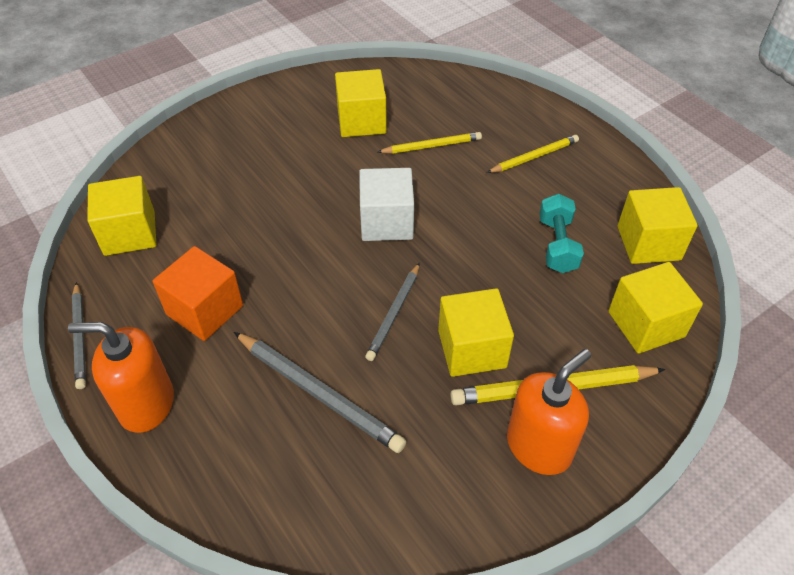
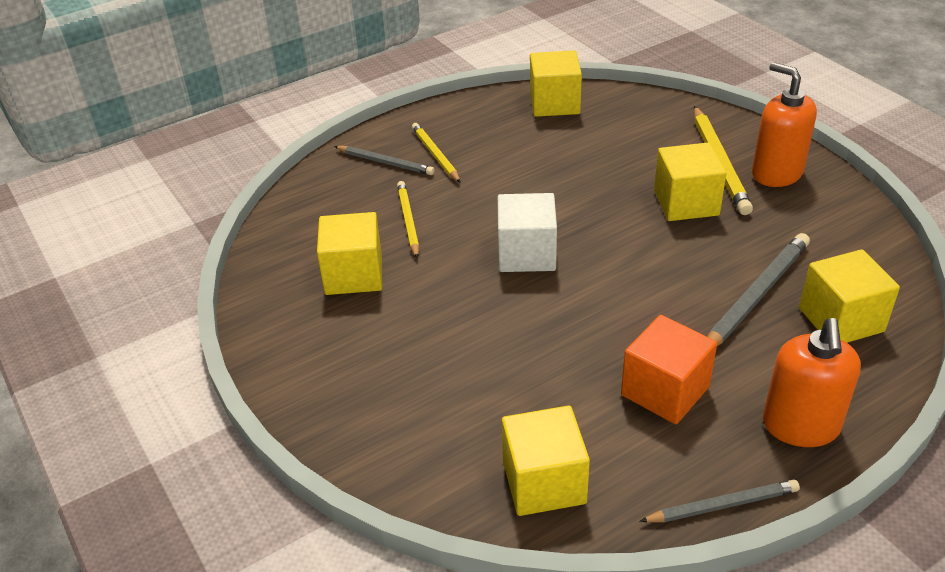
camera: 85 degrees left, 10 degrees down
grey pencil [365,263,420,361] -> grey pencil moved to [334,146,435,175]
turquoise dumbbell [539,194,584,273] -> none
yellow cube [608,262,703,354] -> yellow cube moved to [799,249,900,343]

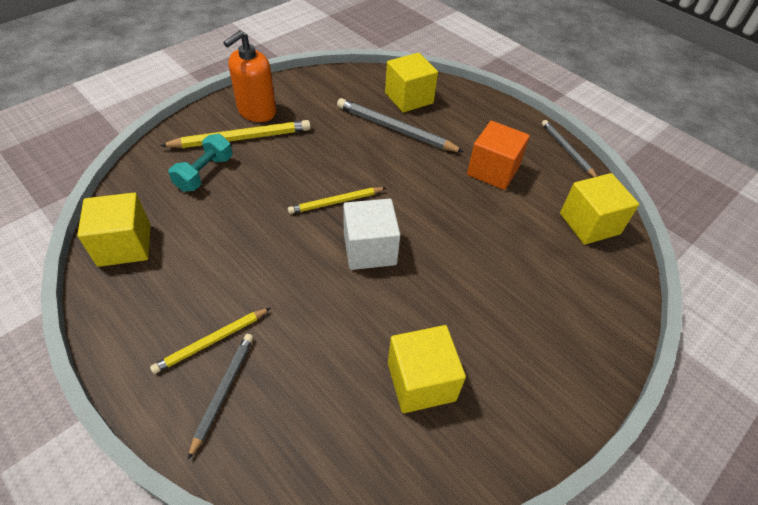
camera: 105 degrees left, 10 degrees up
yellow pencil [397,181,419,258] -> yellow pencil moved to [288,187,386,214]
yellow cube [654,142,727,221] -> none
orange soap dispenser [763,318,861,447] -> none
none -> turquoise dumbbell [169,134,232,192]

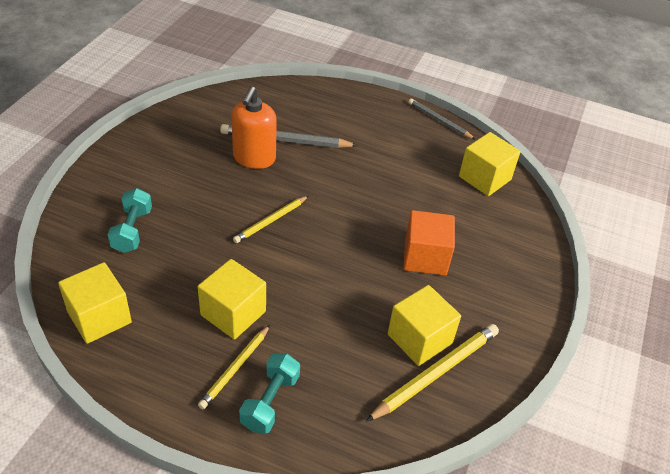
camera: 25 degrees left, 5 degrees down
yellow pencil [160,120,311,148] -> yellow pencil moved to [366,324,499,422]
grey pencil [188,334,253,460] -> turquoise dumbbell [239,353,300,434]
orange soap dispenser [223,30,276,122] -> orange soap dispenser moved to [231,87,277,169]
white cube [343,199,400,270] -> none
yellow cube [385,53,438,113] -> yellow cube moved to [198,259,266,339]
orange cube [467,121,530,190] -> orange cube moved to [403,210,455,276]

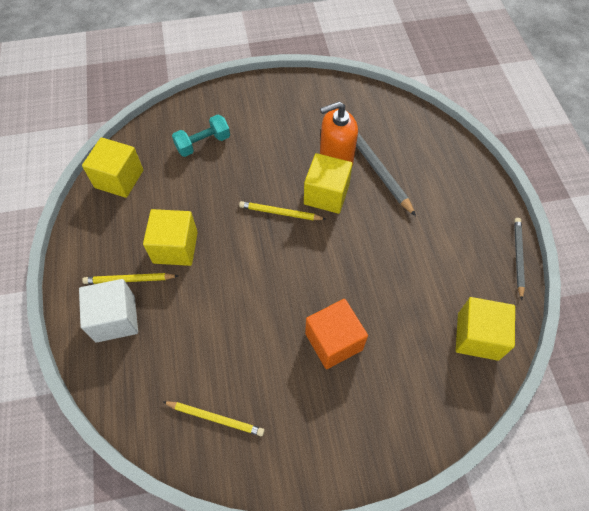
camera: 60 degrees right, 15 degrees up
turquoise dumbbell [239,353,300,434] -> white cube [79,279,138,343]
yellow pencil [366,324,499,422] -> yellow pencil [163,401,265,436], size x0.63
yellow cube [388,285,461,366] -> yellow cube moved to [304,153,353,214]

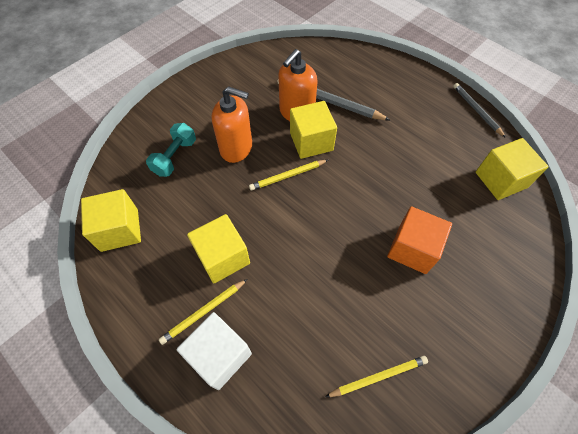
camera: 35 degrees left, 0 degrees up
none -> orange soap dispenser [212,86,252,163]

